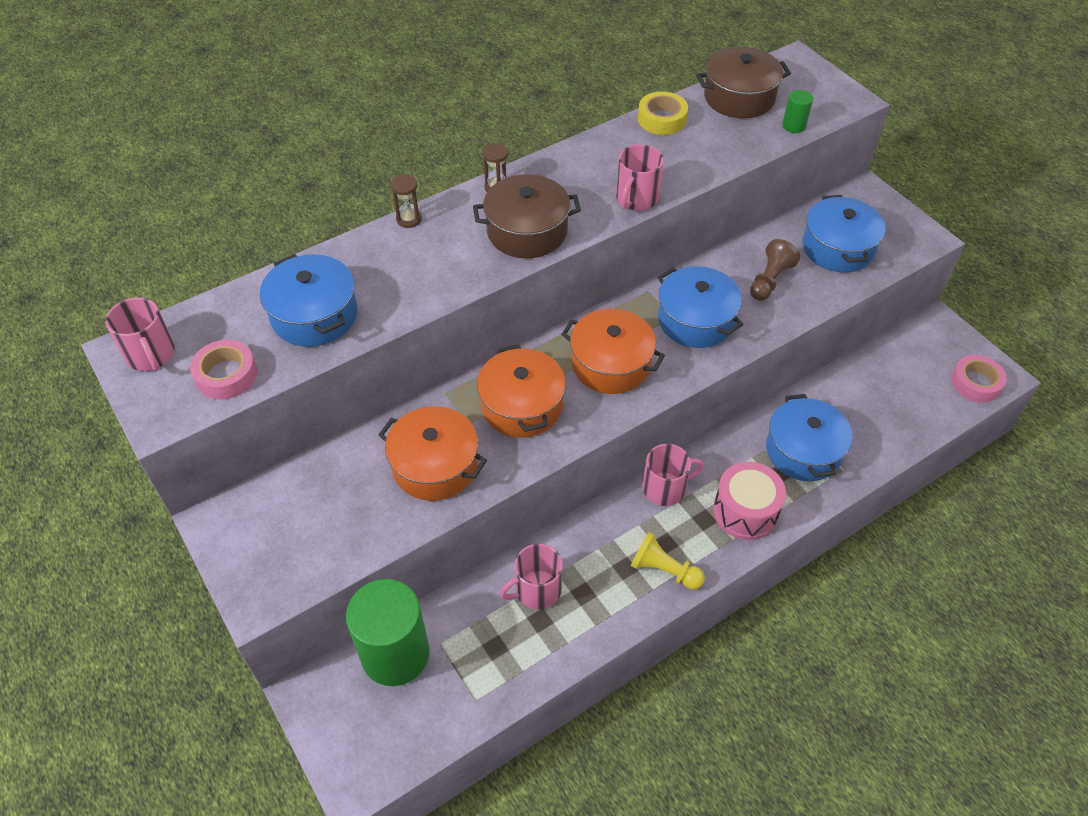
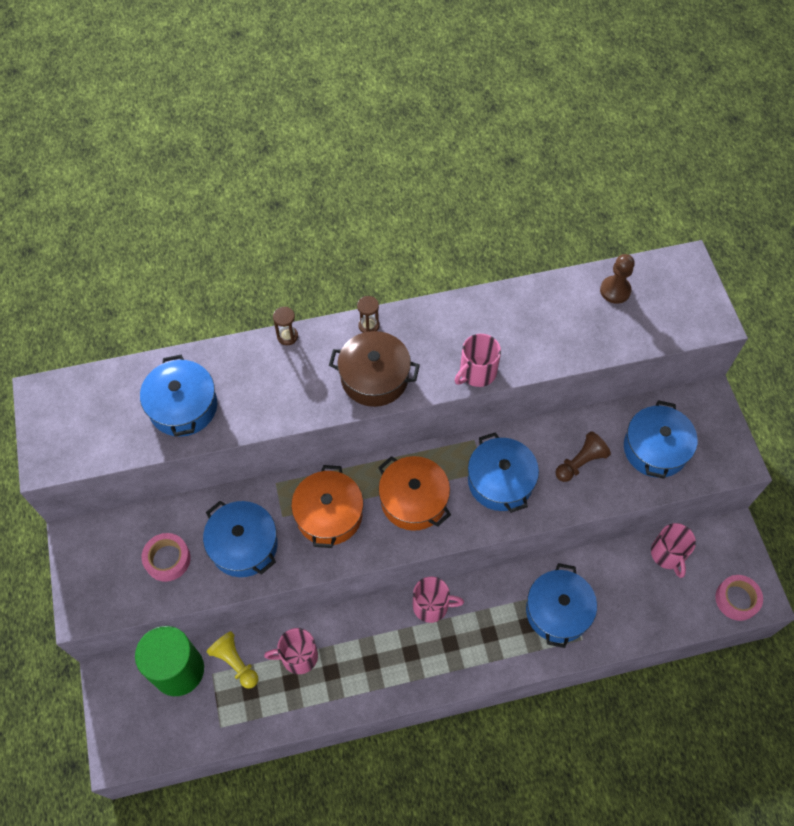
camera: 20 degrees right, 10 degrees up
pink mug [105,297,175,371] -> pink mug moved to [651,523,696,578]
pink tape [190,340,257,399] -> pink tape moved to [142,533,190,582]
orange pot [378,406,487,501] -> blue pot [203,501,278,577]
yellow pawn [631,532,705,590] -> yellow pawn moved to [207,631,258,689]
yellow tape [638,91,688,135] -> none
brown pot [696,47,791,118] -> brown pawn [600,254,635,304]
pink drum [713,462,786,540] -> none
green cylinder [782,90,813,133] -> none

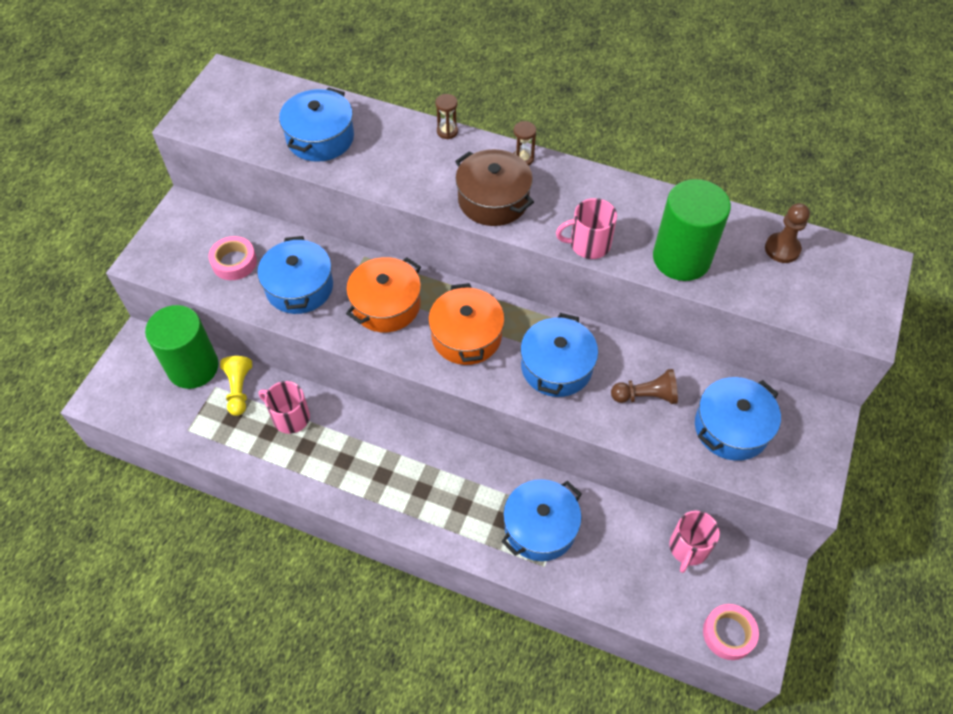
camera: 35 degrees right, 5 degrees down
pink mug [413,577,464,623] -> none
none -> green cylinder [653,179,731,281]

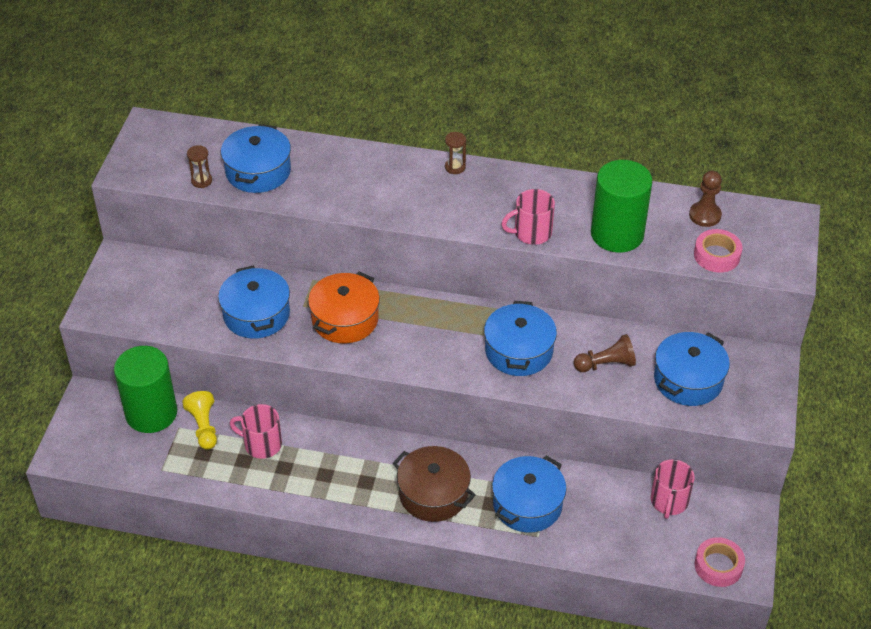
camera: 10 degrees left, 10 degrees down
pink tape [208,236,257,280] -> pink tape moved to [694,229,742,273]
orange pot [428,283,505,365] -> none
brown hourglass [435,94,458,139] -> brown hourglass moved to [187,145,212,188]
brown pot [455,149,534,226] -> brown pot moved to [393,446,476,522]

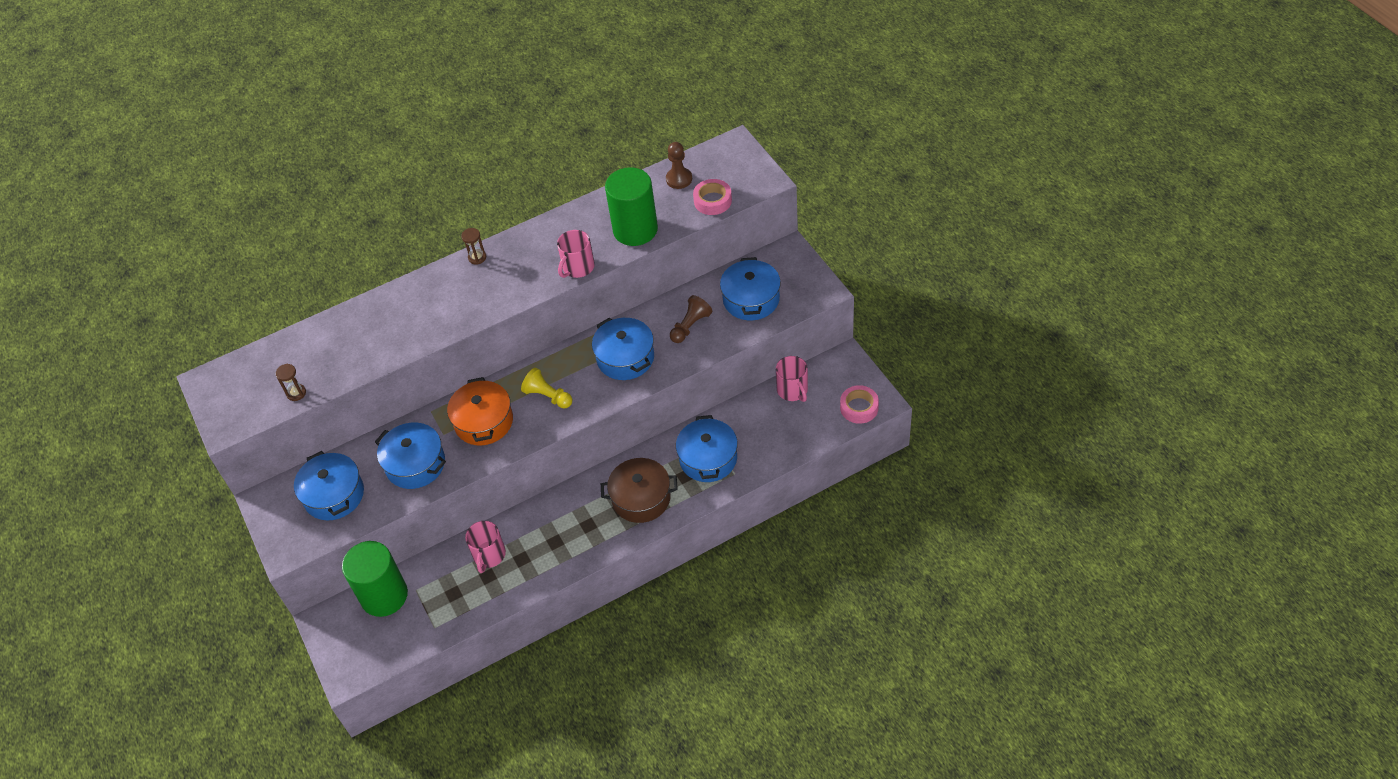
camera: 35 degrees left, 5 degrees up
yellow pawn [182,391,217,449] -> yellow pawn moved to [521,368,572,409]
blue pot [221,124,291,193] -> blue pot moved to [294,451,364,520]
pink mug [230,404,282,459] -> pink mug turned 60 degrees counterclockwise [465,521,506,573]

